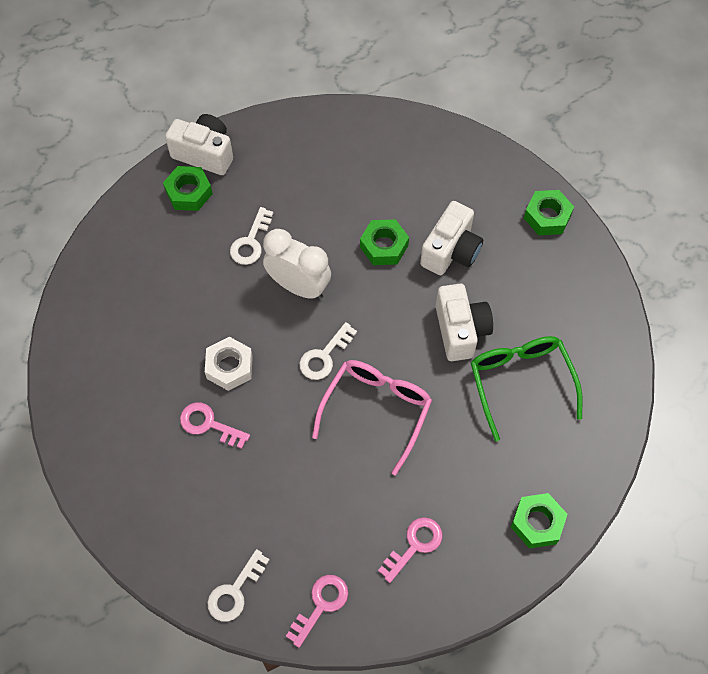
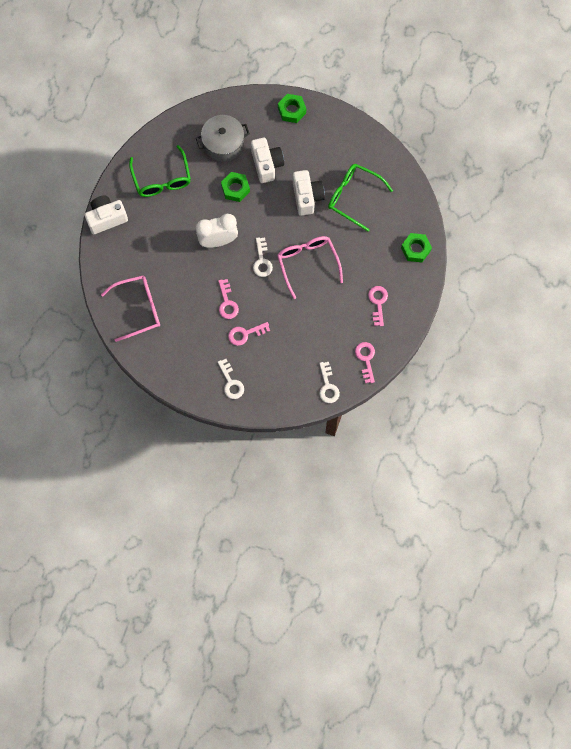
camera: 45 degrees left, 10 degrees up
green nut [163,166,213,211] -> none
white nut [205,337,253,391] -> pink key [219,279,239,319]
white key [230,207,274,265] -> white key moved to [218,359,244,399]
white camera [436,284,493,361] -> white camera turned 45 degrees clockwise [293,170,325,216]
none -> pink glasses [101,275,160,342]
none -> green glasses [129,145,191,197]
none -> grey pot [196,115,250,162]

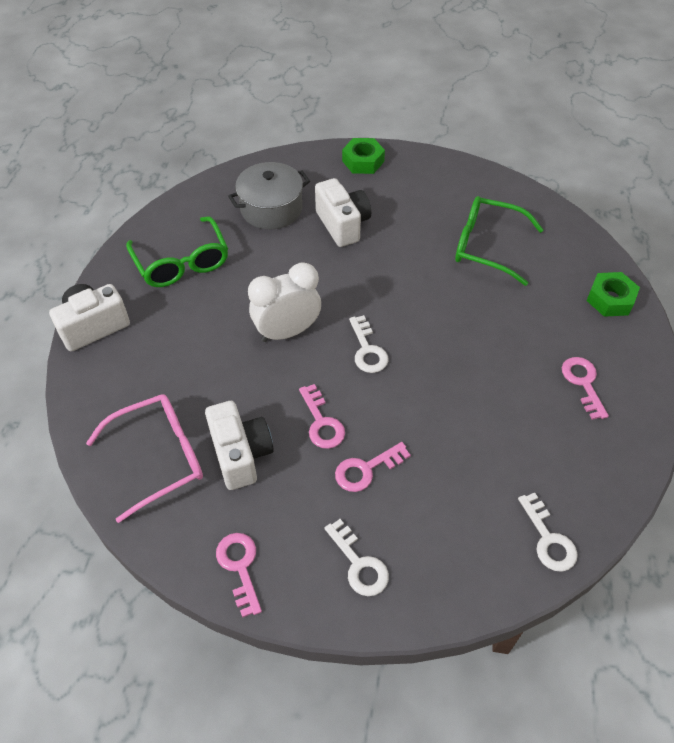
camera: 10 degrees left, 20 degrees down
green nut [221,172,250,202] -> none
pink glasses [277,236,343,299] -> none
white camera [293,170,325,216] -> white camera moved to [205,401,274,490]
pink key [355,342,375,383] -> pink key moved to [216,533,262,618]

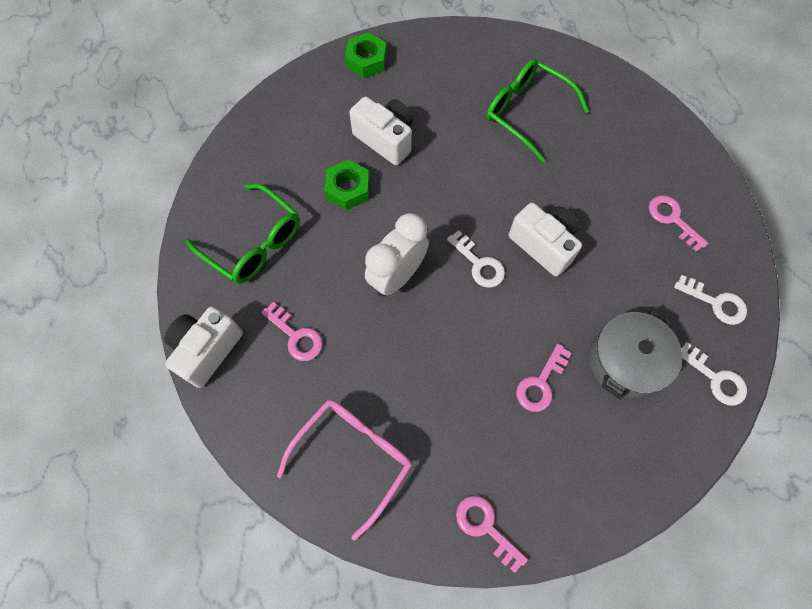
camera: 25 degrees left, 15 degrees up
white camera [205,401,274,490] -> white camera moved to [509,203,582,276]
grey pot [228,162,310,229] -> grey pot moved to [589,309,682,400]
pink key [299,384,345,449] -> pink key moved to [261,302,323,361]
white key [324,519,389,596] -> white key moved to [674,275,747,325]
green glasses [455,196,544,286] -> green glasses turned 45 degrees clockwise [486,59,589,163]
green nut [586,272,640,317] -> green nut moved to [325,160,370,210]

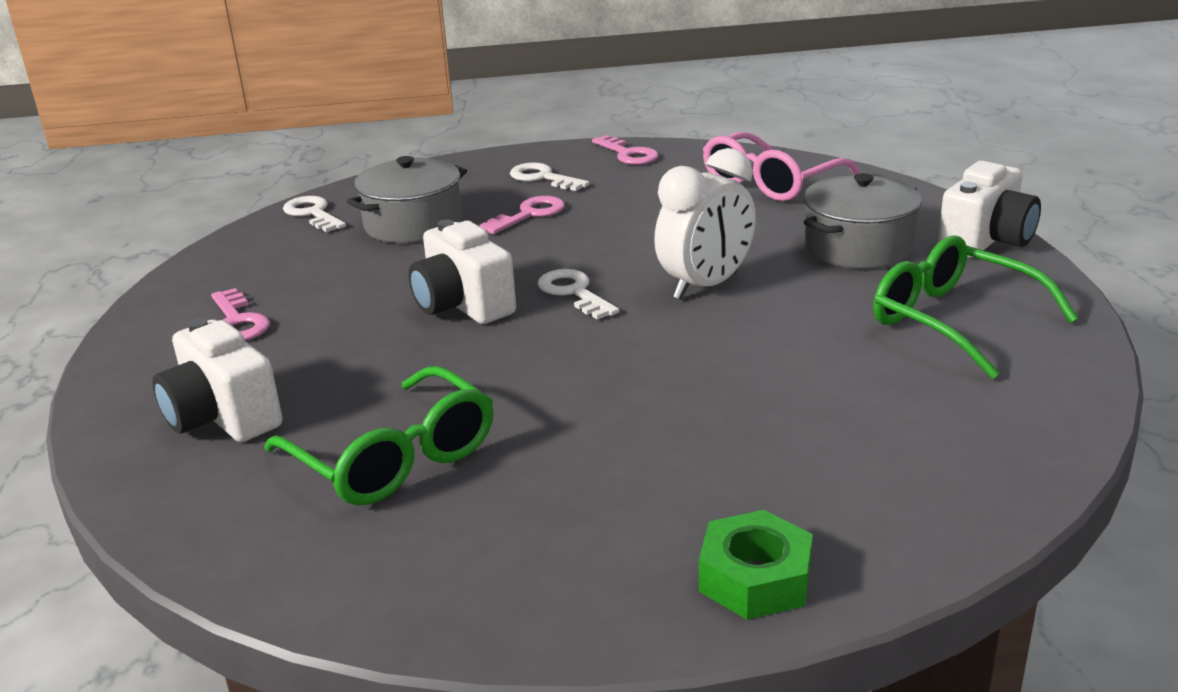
camera: 170 degrees left, 40 degrees down
pink key [261,302,323,361] -> grey pot [804,173,922,269]
green nut [325,160,370,210] -> none
white camera [349,96,413,165] -> white camera moved to [152,318,283,442]
white key [674,275,747,325] -> white key moved to [510,162,590,191]

